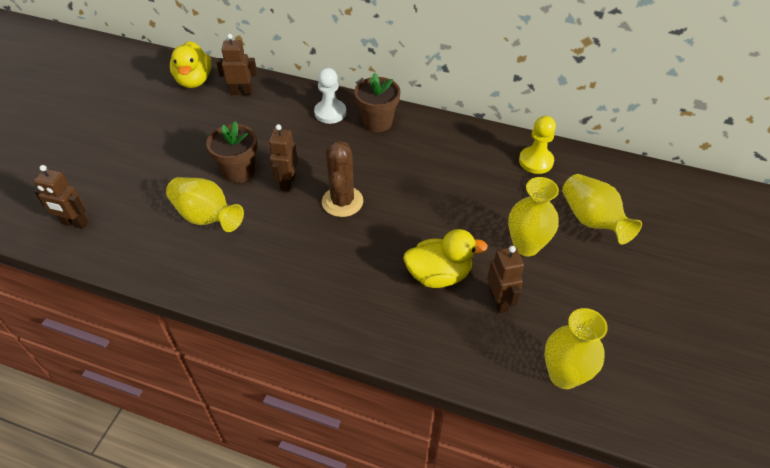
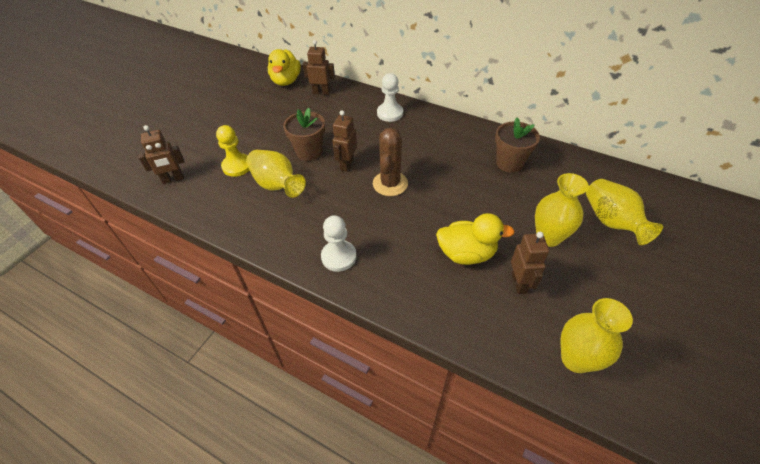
camera: 10 degrees right, 0 degrees up
brown robot [34,165,88,229] -> brown robot turned 45 degrees counterclockwise [138,125,184,184]
brown flower pot [354,73,400,132] -> brown flower pot moved to [495,117,540,173]
yellow pawn [519,116,556,174] -> yellow pawn moved to [216,125,249,177]
none -> white pawn [321,215,357,272]

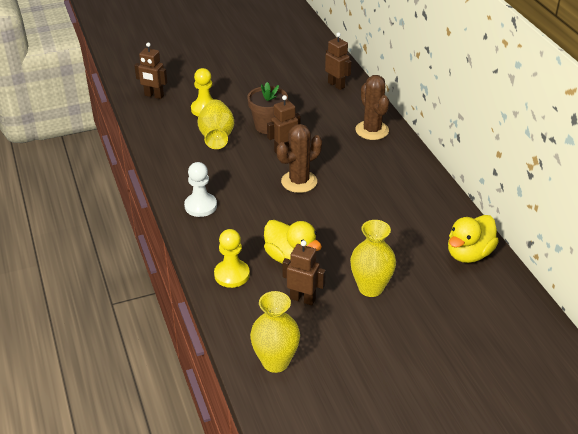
camera: 40 degrees right, 10 degrees down
yellow duck [268,49,301,86] -> yellow duck moved to [448,215,499,263]
white pawn [377,73,403,122] -> brown cactus [355,75,389,140]
brown flower pot [495,117,540,173] -> none
brown robot [511,232,549,294] -> brown robot turned 105 degrees counterclockwise [282,240,326,305]
yellow vase [586,179,663,245] -> none
none -> yellow pawn [214,229,250,288]

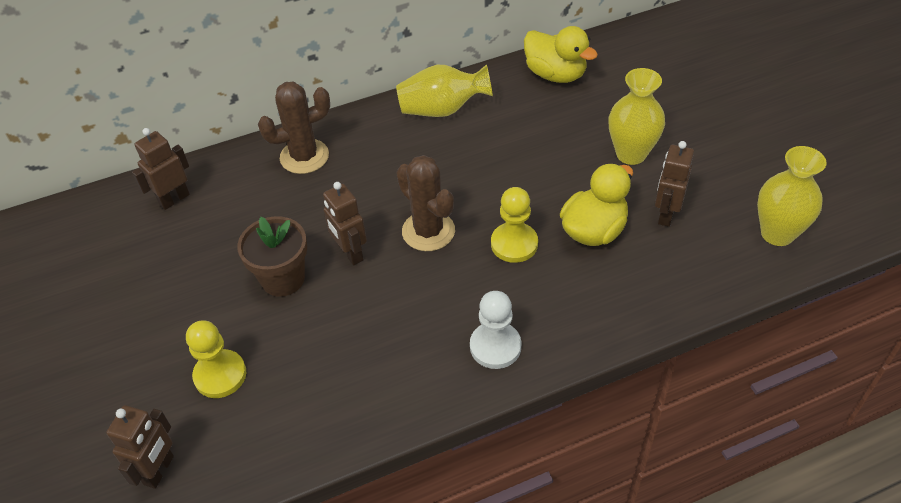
camera: 90 degrees left, 10 degrees up
yellow vase [197,100,234,149] -> yellow vase moved to [396,64,493,117]
yellow pawn [214,229,250,288] -> yellow pawn moved to [491,187,538,263]

